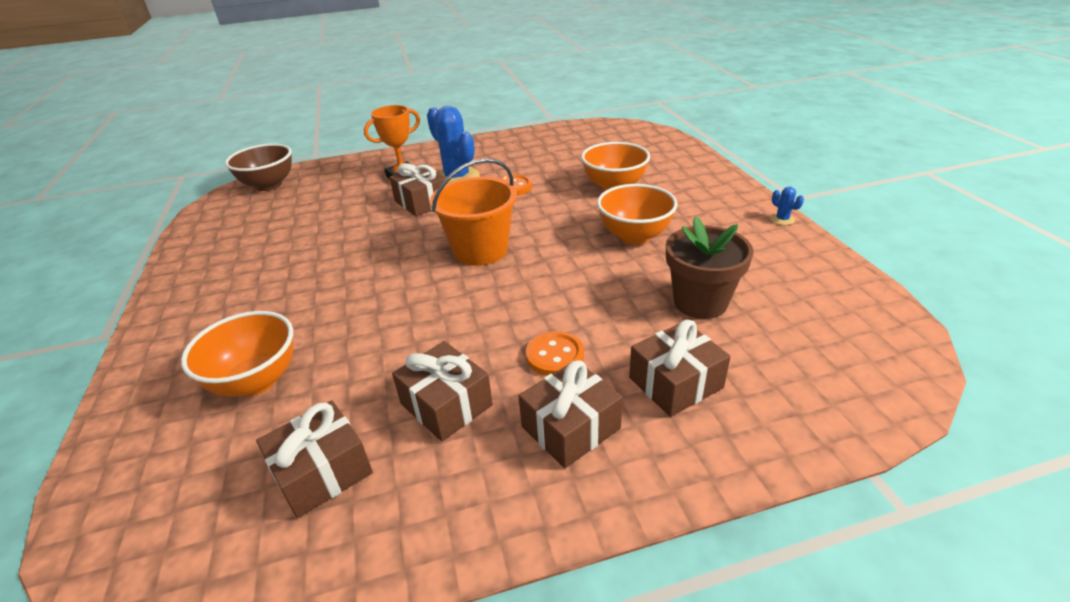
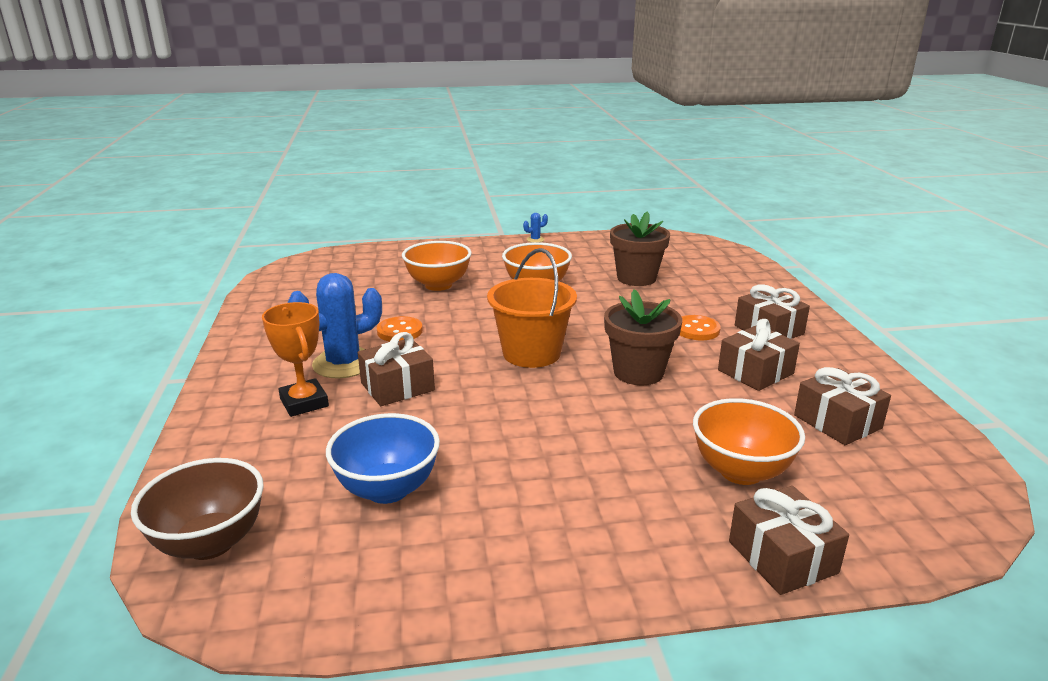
camera: 85 degrees left, 10 degrees down
brown gift [629,320,731,417] -> brown gift moved to [729,486,849,595]
none -> blue bowl [326,413,440,504]
none -> brown flower pot [604,289,682,385]

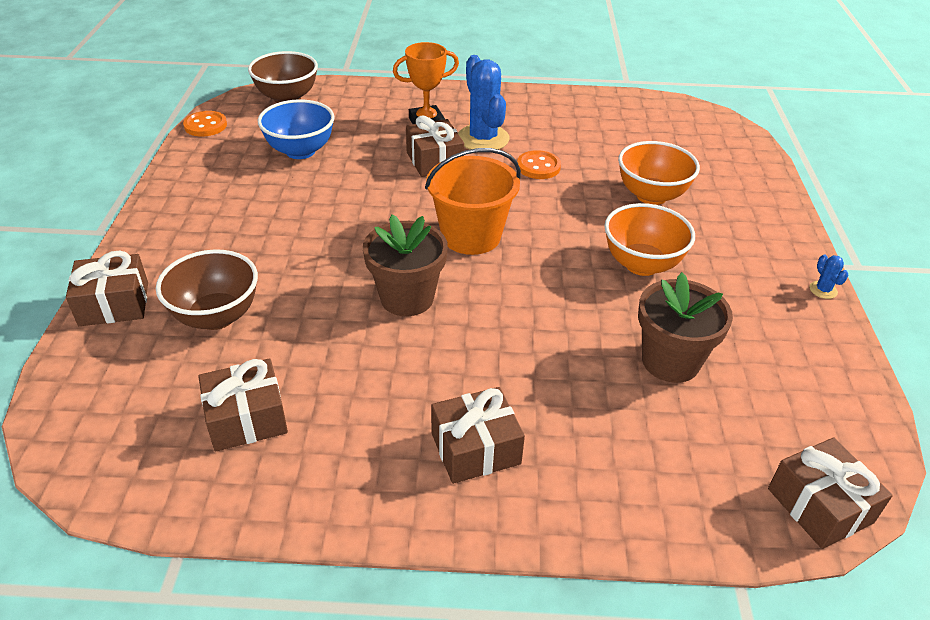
camera: 100 degrees right, 15 degrees up
orange button [680,315,721,340] -> orange button moved to [183,111,227,137]
orange bowl [693,398,805,485] -> brown bowl [156,249,258,330]
brown gift [718,319,800,391] -> brown gift moved to [768,437,893,549]

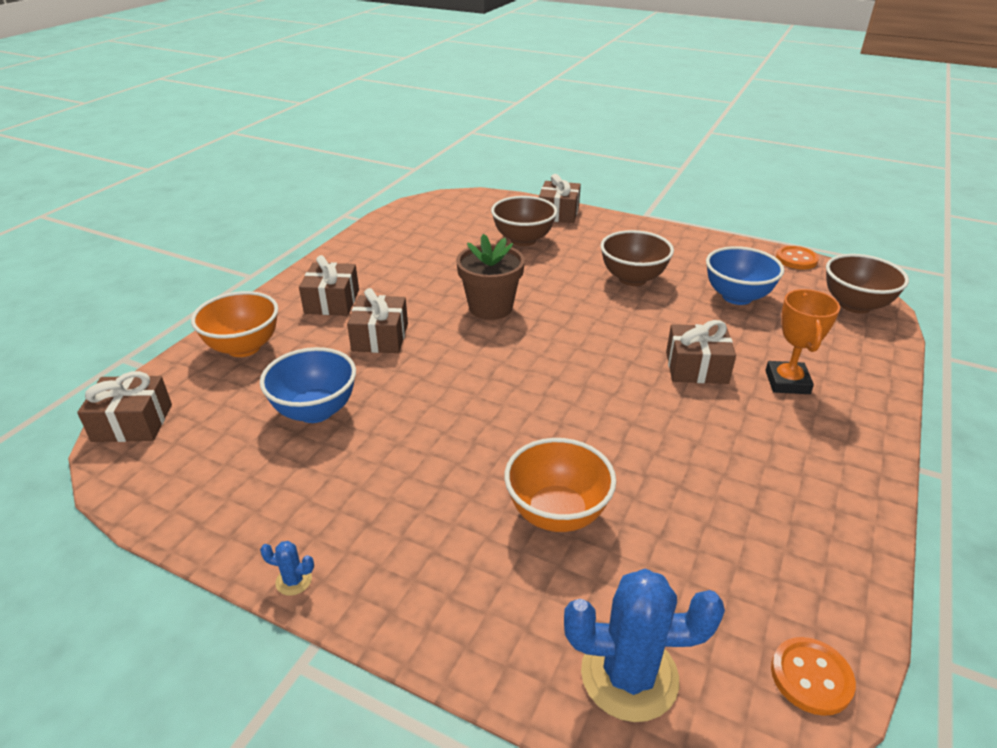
camera: 115 degrees right, 5 degrees down
brown gift [198,358,288,452] -> brown gift moved to [347,288,408,353]
orange bucket [425,148,521,255] -> none
blue cactus [458,55,510,150] -> blue cactus moved to [564,569,725,722]
orange button [517,150,561,179] -> orange button moved to [771,637,856,716]
orange bowl [604,203,695,276] -> orange bowl moved to [191,291,278,357]
brown flower pot [638,272,733,383] -> blue bowl [260,347,356,423]
none -> brown bowl [600,230,674,286]

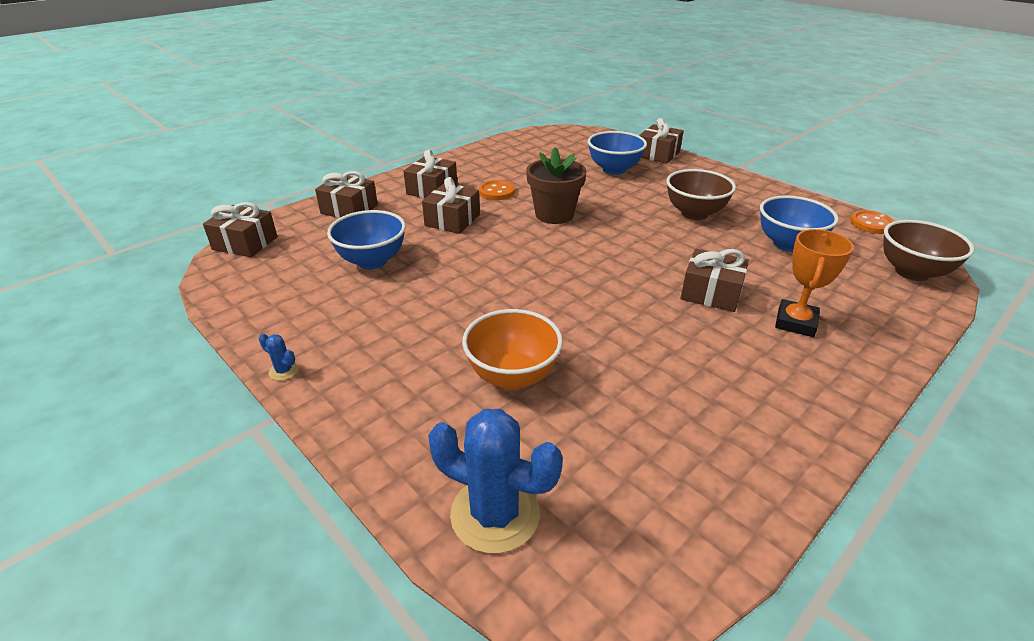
camera: 20 degrees right, 0 degrees up
orange bowl [191,291,278,357] -> brown gift [315,171,378,218]
brown bowl [491,196,557,246] -> blue bowl [588,131,647,175]
orange button [771,637,856,716] -> orange button moved to [479,180,515,200]

